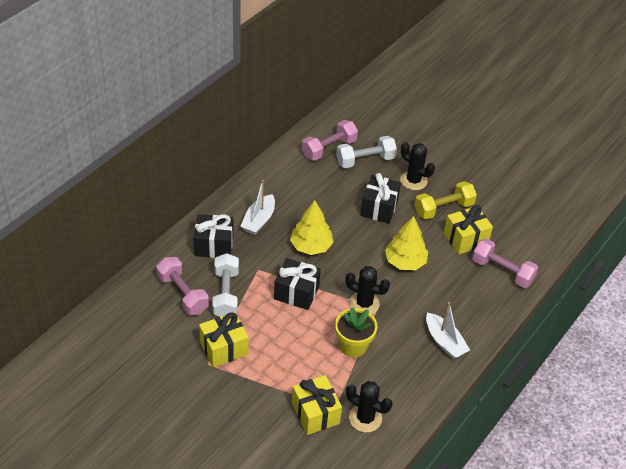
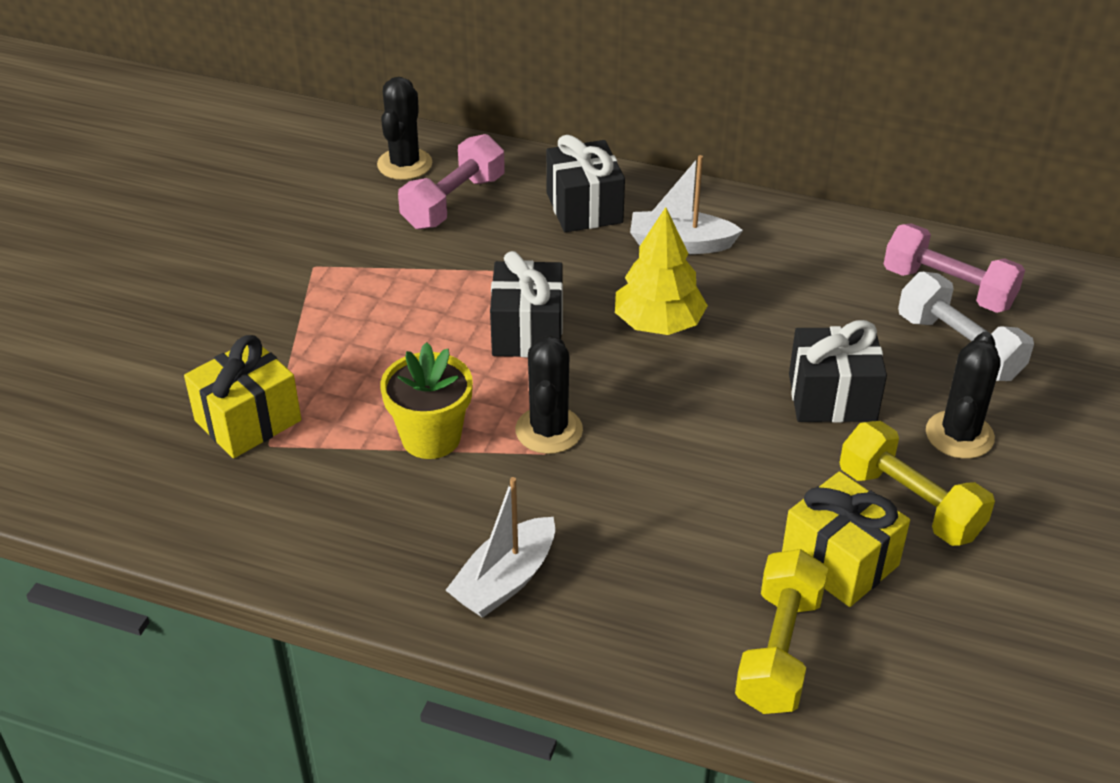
camera: 75 degrees right, 5 degrees down
yellow gift [199,312,249,368] -> none
white dumbbell [212,253,239,317] -> none
black cactus [346,381,393,433] -> black cactus moved to [377,77,432,180]
yellow tree [385,216,428,270] -> none
pink dumbbell [472,238,538,288] -> yellow dumbbell [735,549,828,714]

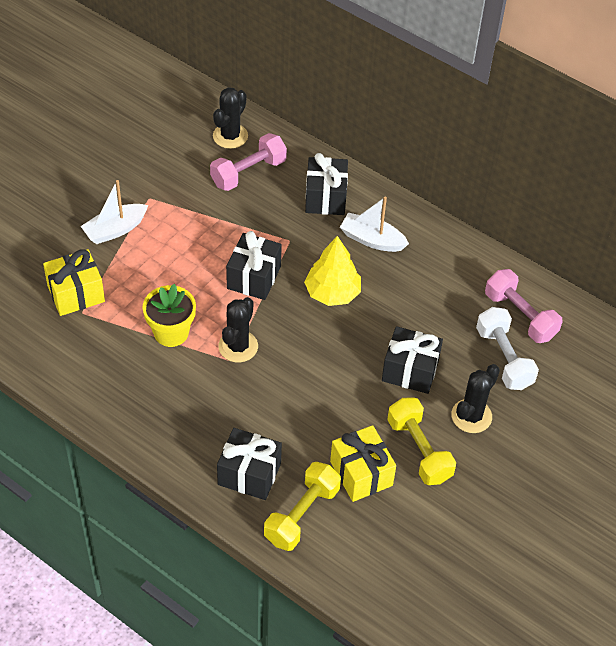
camera: 15 degrees right, 10 degrees up
white boat [446,477,555,618] -> white boat moved to [81,180,148,244]
none -> black gift [217,428,282,500]

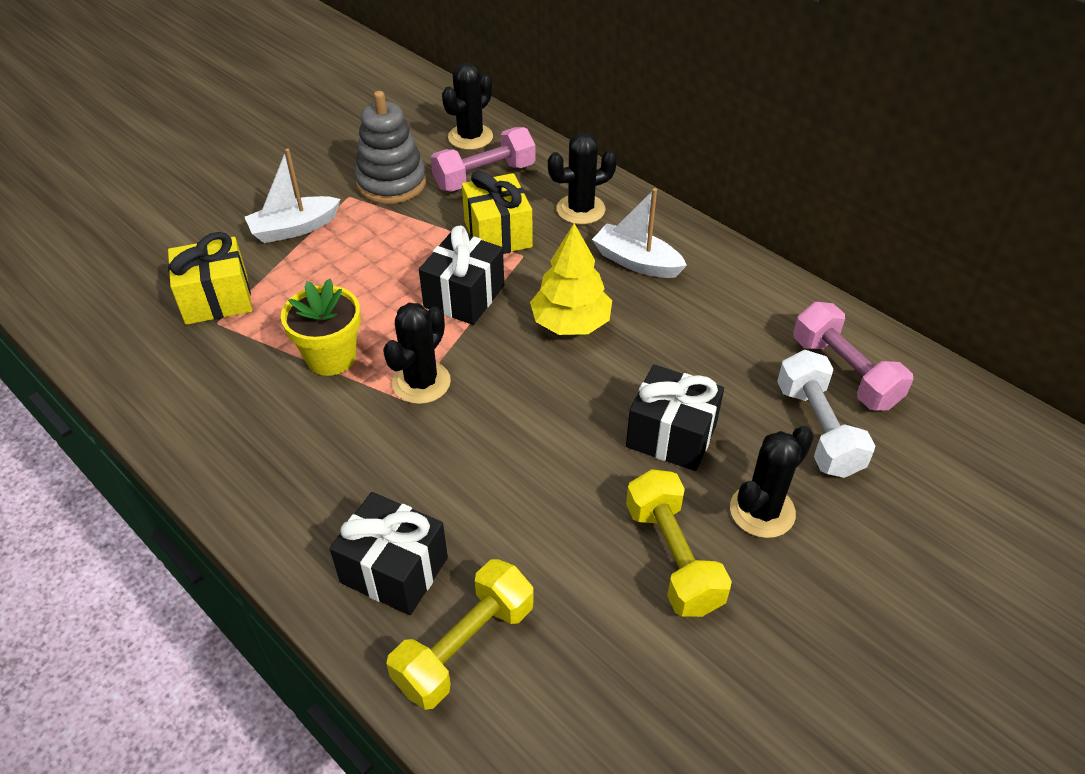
camera: 10 degrees right, 5 degrees down
black gift [305,153,348,215] -> black cactus [548,133,617,225]
yellow gift [330,425,396,502] -> yellow gift moved to [462,171,533,254]
none -> grey stacking toy [355,91,426,204]

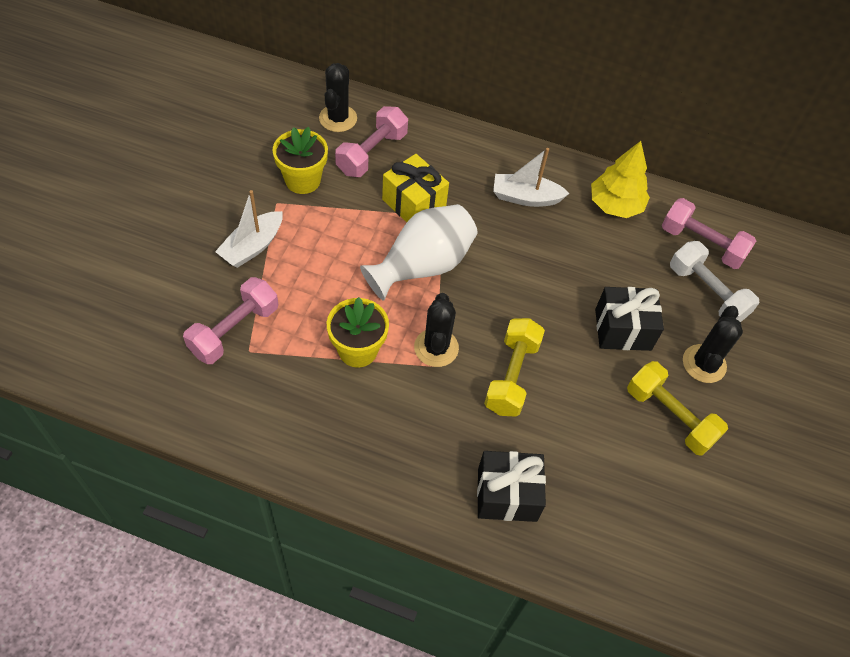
camera: 30 degrees left, 10 degrees up
yellow gift [168,232,252,325] -> pink dumbbell [183,277,278,364]
grey stacking toy [355,91,426,204] -> yellow flower pot [273,127,328,194]
yellow dumbbell [386,559,534,710] -> yellow dumbbell moved to [484,318,545,417]
black gift [419,226,504,325] -> white vase [360,204,478,301]
yellow tree [530,223,612,335] -> yellow tree moved to [591,141,650,218]
black cactus [548,133,617,225] -> none

